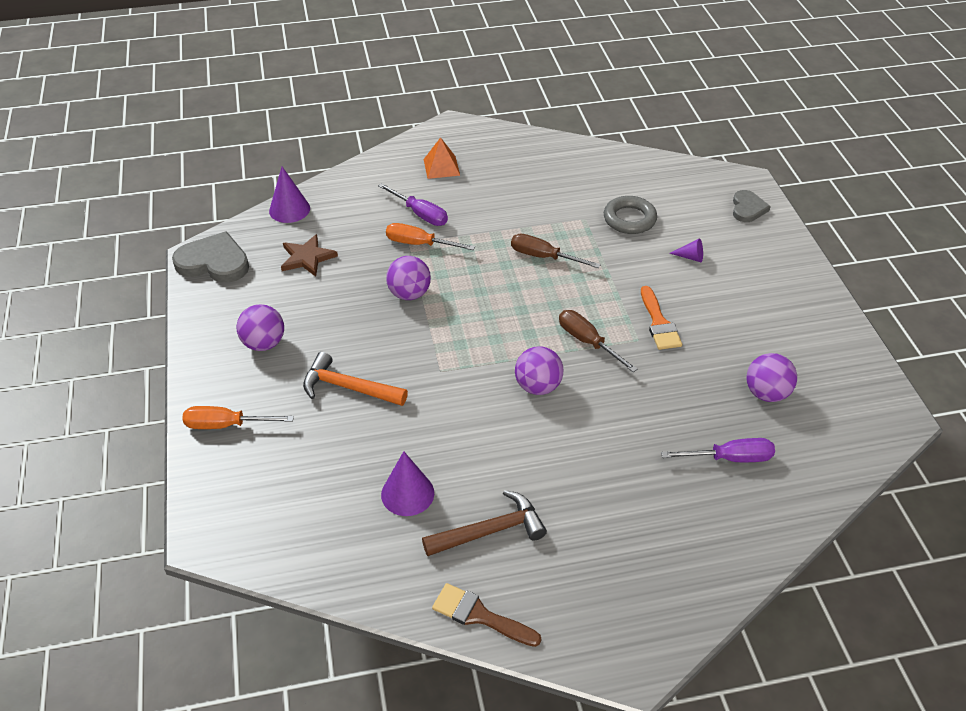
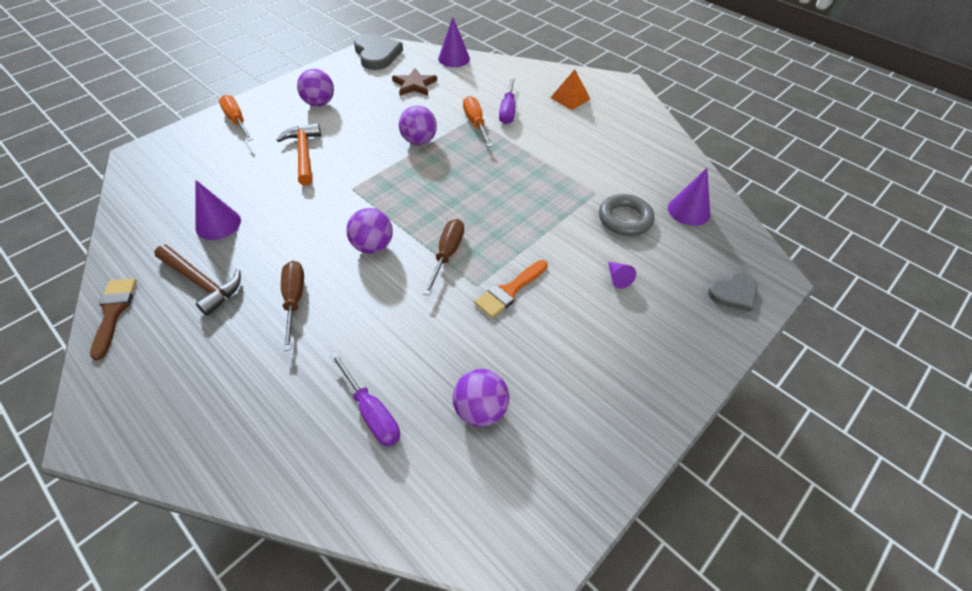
camera: 55 degrees right, 5 degrees up
brown screwdriver [511,234,601,268] -> brown screwdriver moved to [281,261,304,351]
none -> purple cone [668,168,710,226]

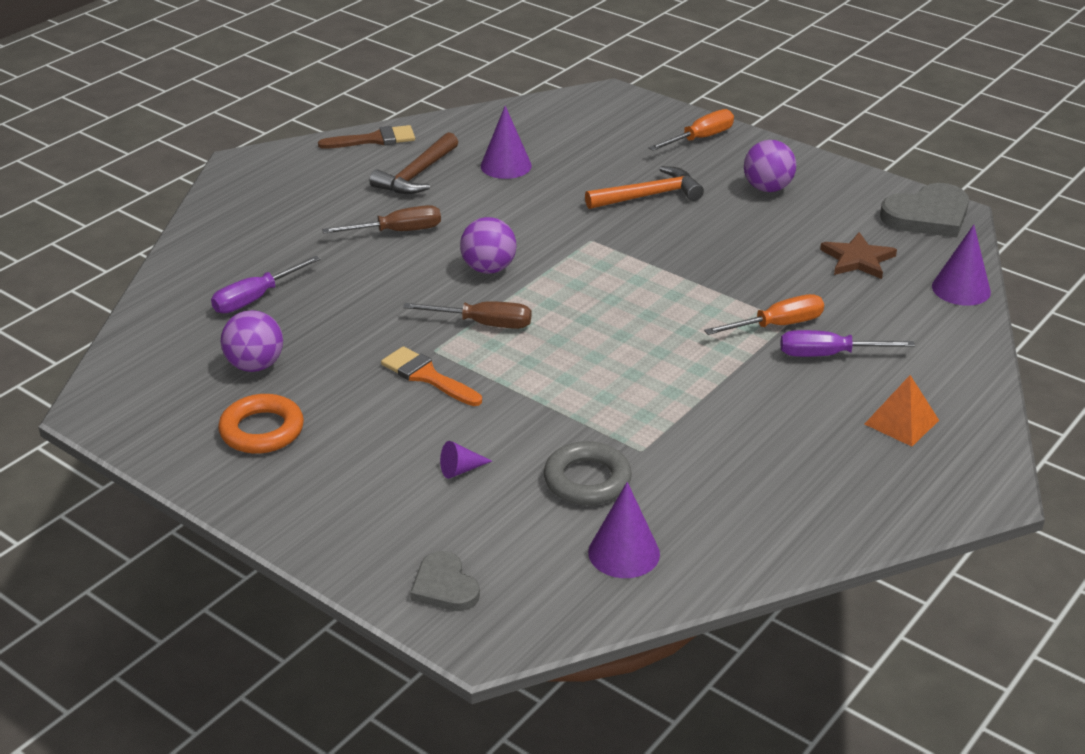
camera: 85 degrees right, 15 degrees down
purple ball [399,106,437,145] -> none
none -> orange ring [218,394,304,454]

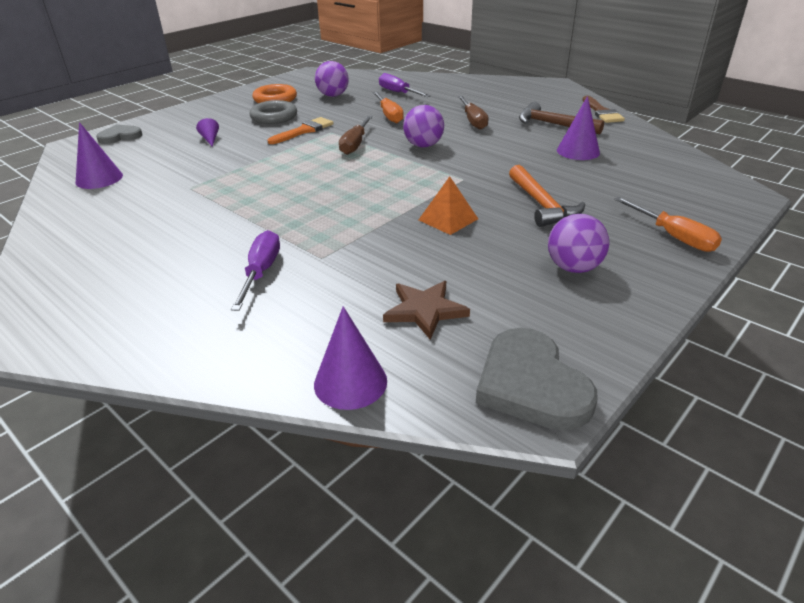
camera: 95 degrees right, 0 degrees up
grey ring [544,441,632,505] -> grey ring moved to [250,100,297,124]
orange screwdriver [704,294,824,335] -> orange screwdriver moved to [373,92,404,123]
orange pyramid [865,375,939,447] -> orange pyramid moved to [419,176,478,235]

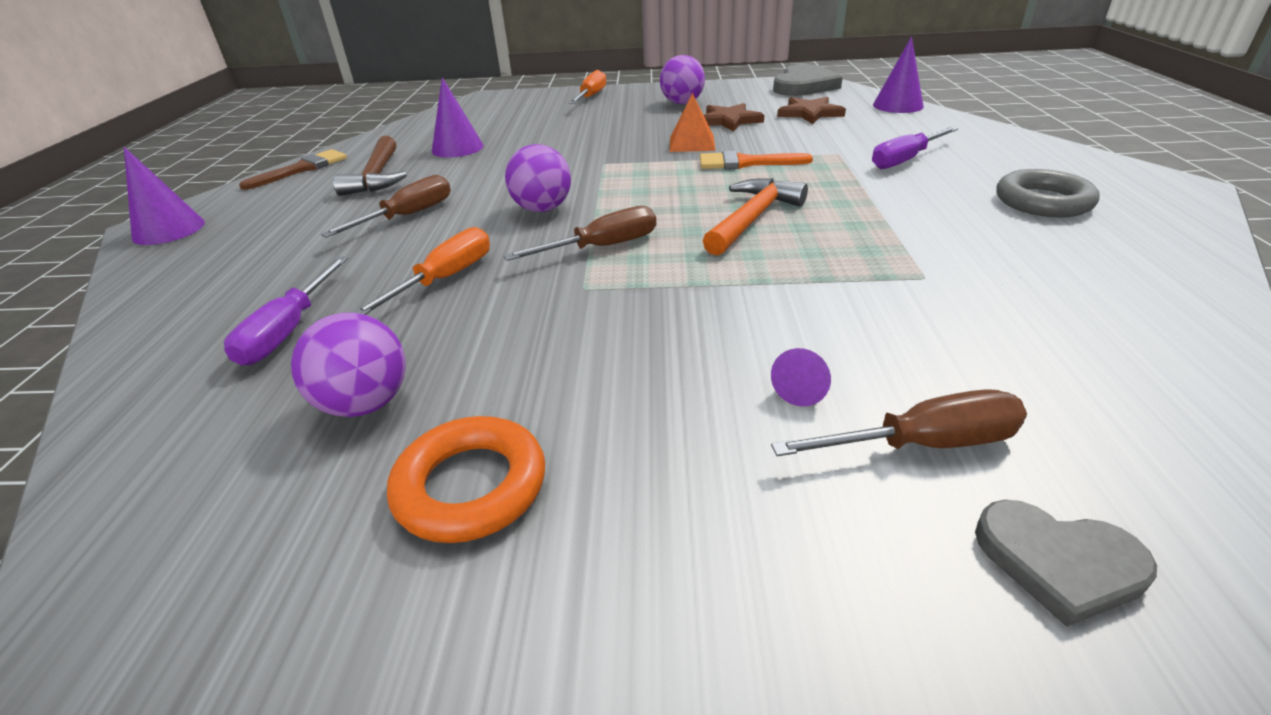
camera: 130 degrees left, 0 degrees up
purple cone [76,122,123,189] -> purple cone moved to [124,147,205,245]
grey ring [250,100,297,124] -> grey ring moved to [996,169,1100,218]
orange brush [268,117,334,144] -> orange brush moved to [700,151,813,169]
orange hammer [509,165,585,227] -> orange hammer moved to [703,178,808,256]
none -> brown star [704,103,764,132]
none -> brown screwdriver [771,389,1027,456]

